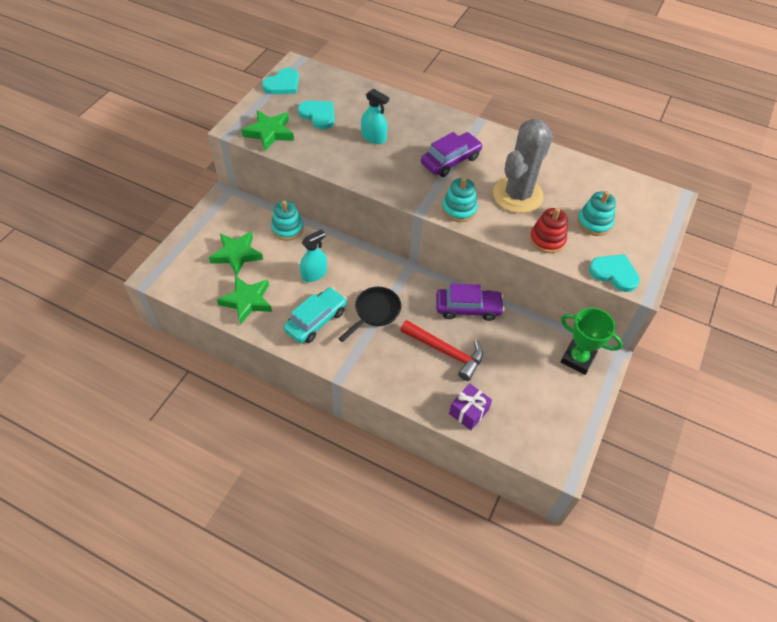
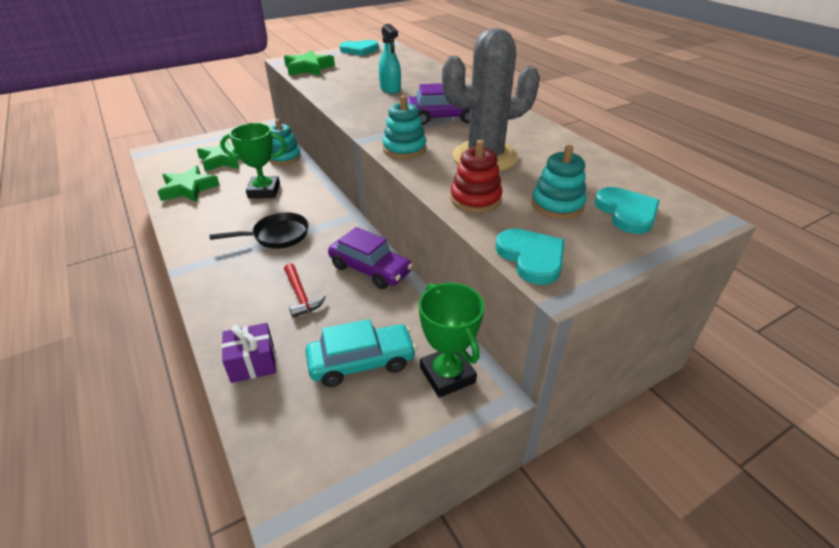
camera: 35 degrees right, 15 degrees down
turquoise car [284,287,347,343] -> turquoise car moved to [305,319,417,387]
turquoise heart [298,100,335,129] -> turquoise heart moved to [594,187,660,234]
turquoise spray bottle [300,229,327,282] -> green trophy [220,123,287,198]
red hammer [400,320,483,381] -> red hammer [284,263,326,318], size x0.64

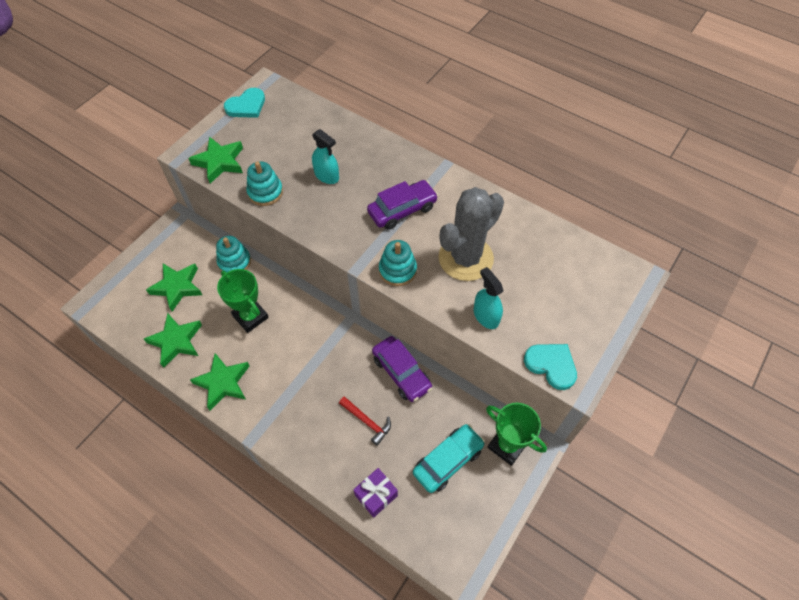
camera: 25 degrees left, 20 degrees up
black pan [209,212,309,249] -> none
green trophy [220,123,287,198] -> green trophy turned 75 degrees clockwise [217,269,269,333]
purple car [328,227,413,289] -> purple car turned 45 degrees clockwise [372,336,432,402]
red stacking toy [450,140,502,213] -> turquoise spray bottle [474,267,503,329]
turquoise stacking toy [531,145,586,219] -> turquoise stacking toy moved to [246,161,283,206]
turquoise heart [594,187,660,234] -> none
none -> green star [190,353,249,411]

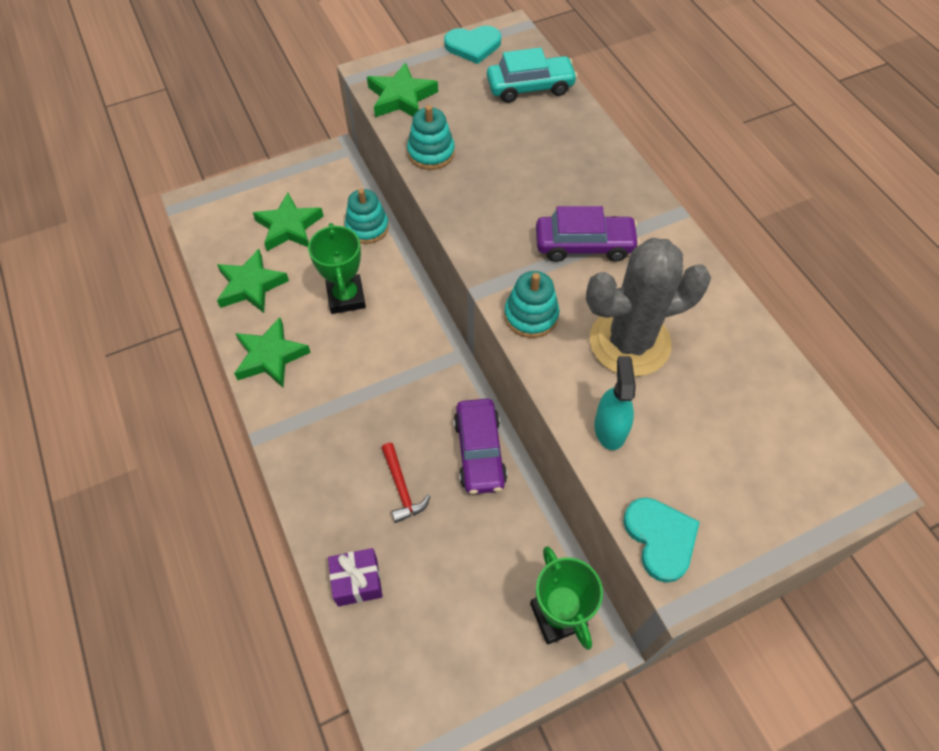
camera: 30 degrees right, 0 degrees up
turquoise spray bottle [312,129,339,184] -> none
turquoise car [413,424,485,493] -> turquoise car moved to [487,47,578,103]

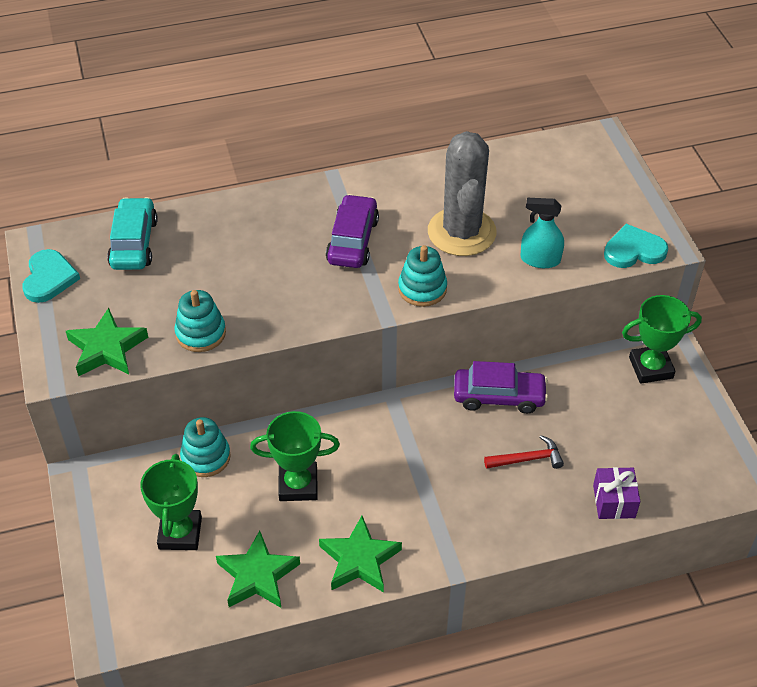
camera: 80 degrees left, 10 degrees down
green star [253,192,323,251] -> green trophy [140,454,202,550]

